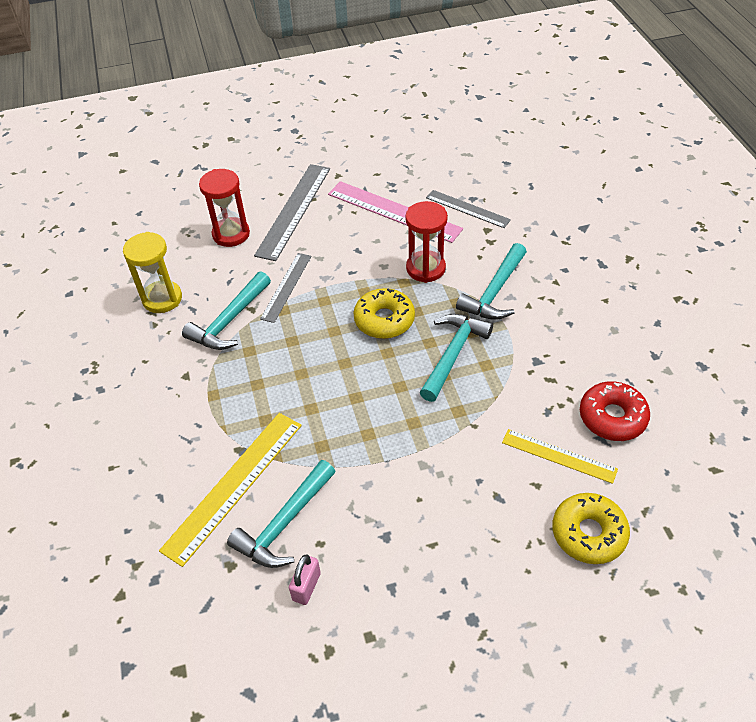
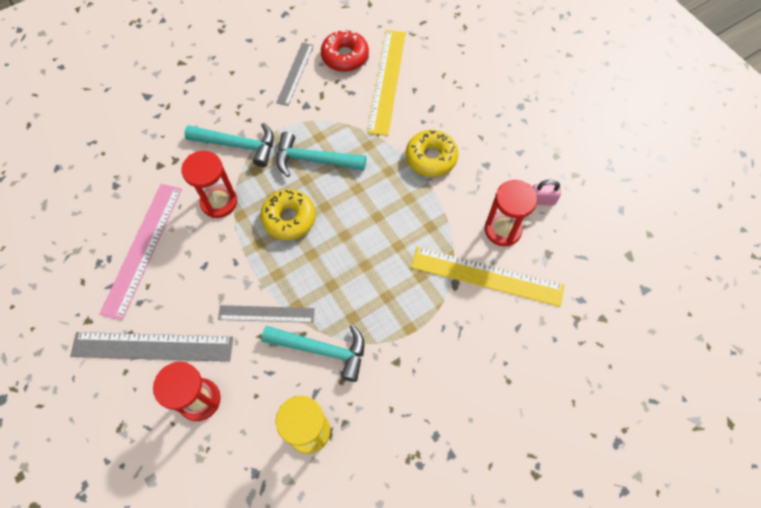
camera: 110 degrees left, 15 degrees up
turquoise hammer [227,460,336,568] -> red hourglass [485,180,537,246]
grey ruler [426,190,511,228] -> grey ruler moved to [276,42,314,106]
yellow ruler [502,429,618,484] -> yellow ruler [367,30,406,136], size x1.63
yellow donut [552,493,630,564] -> yellow donut moved to [406,130,458,177]

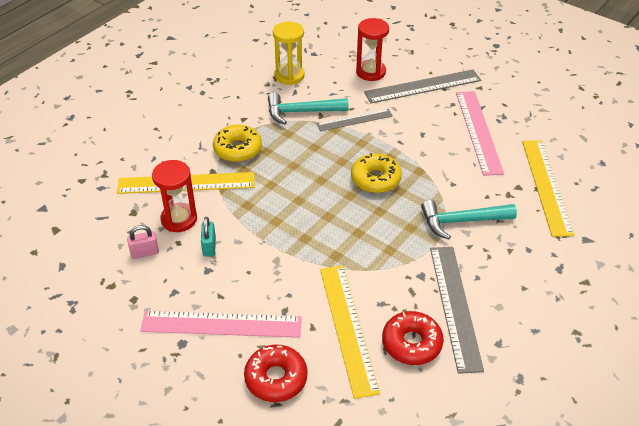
camera: 160 degrees right, 20 degrees down
red hourglass [182,151,237,218] -> none
grey ruler [276,42,314,106] -> grey ruler [430,247,484,374], size x1.63
turquoise hammer [276,132,366,177] -> none
yellow donut [406,130,458,177] -> yellow donut moved to [213,124,262,162]
none -> pink ruler [140,311,302,338]
none -> turquoise padlock [201,217,216,257]
none -> red donut [244,344,308,402]
none -> yellow ruler [522,140,575,237]

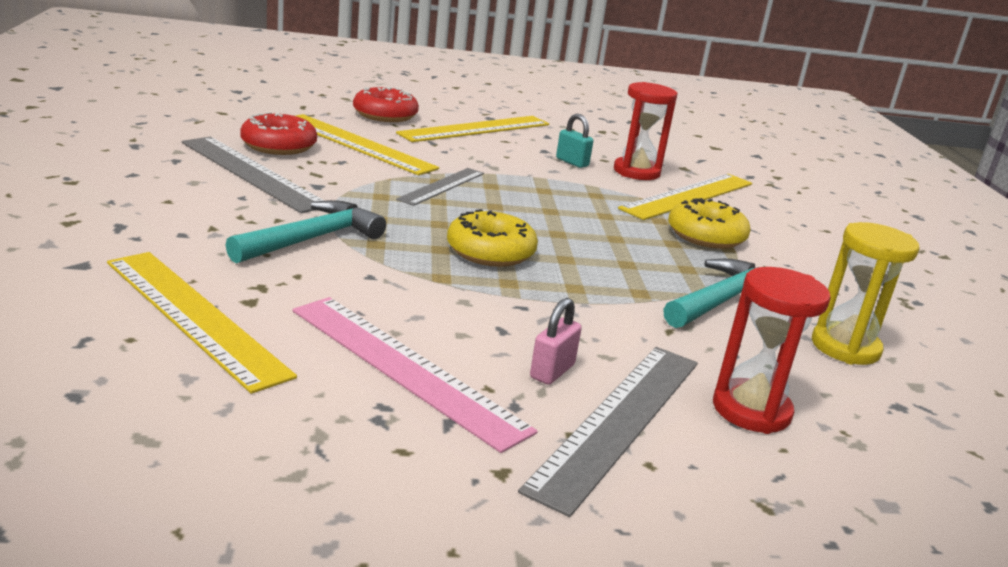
camera: 135 degrees right, 20 degrees down
pink padlock [127,225,159,259] -> pink padlock moved to [530,298,582,385]
pink ruler [140,311,302,338] -> yellow ruler [396,116,549,142]
grey ruler [317,109,393,131] -> grey ruler moved to [396,168,484,206]

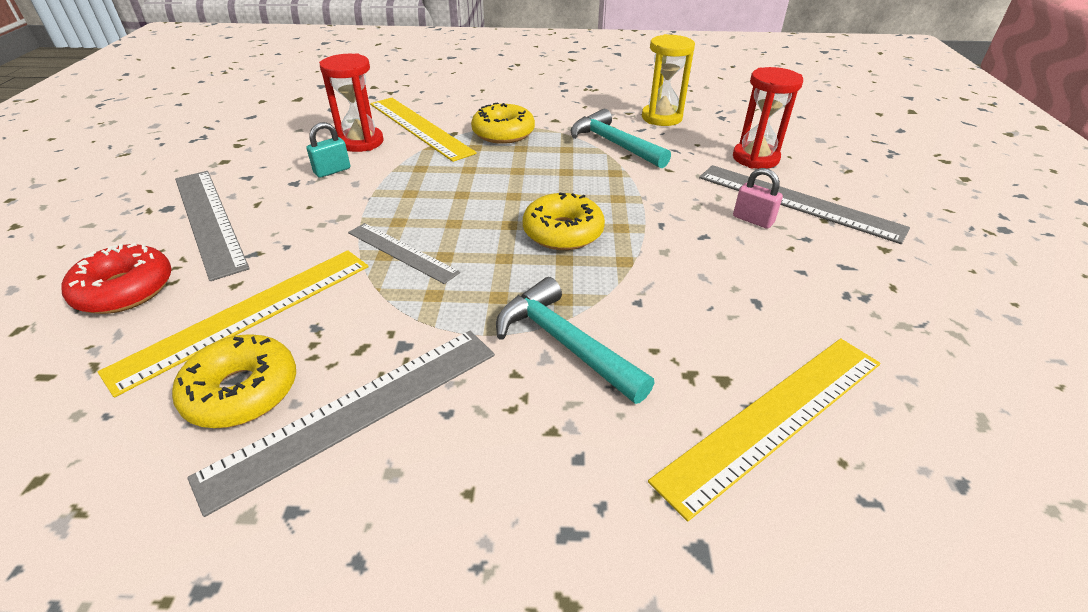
camera: 80 degrees left, 15 degrees up
red donut [240,112,317,155] -> yellow donut [172,334,296,428]
pink ruler [292,297,538,453] -> none
yellow ruler [396,116,549,142] -> grey ruler [175,171,250,281]

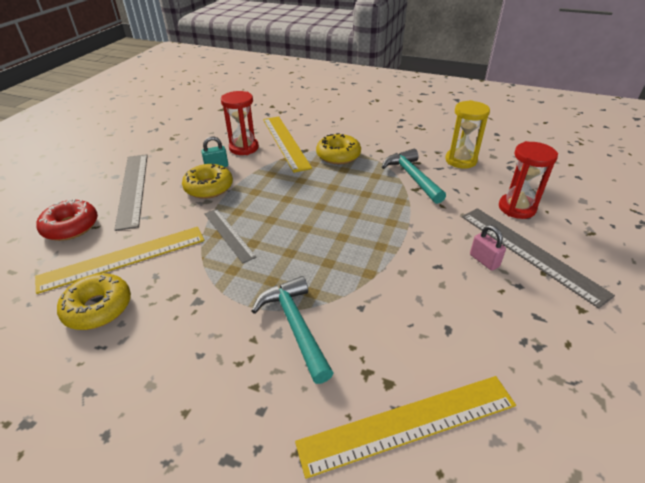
camera: 20 degrees right, 0 degrees up
grey ruler [187,331,495,517] -> none
yellow donut [523,192,605,250] -> yellow donut moved to [182,164,233,199]

